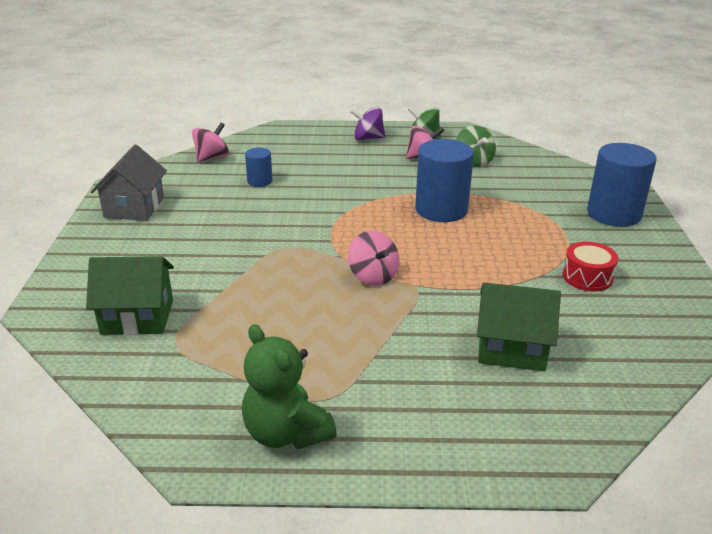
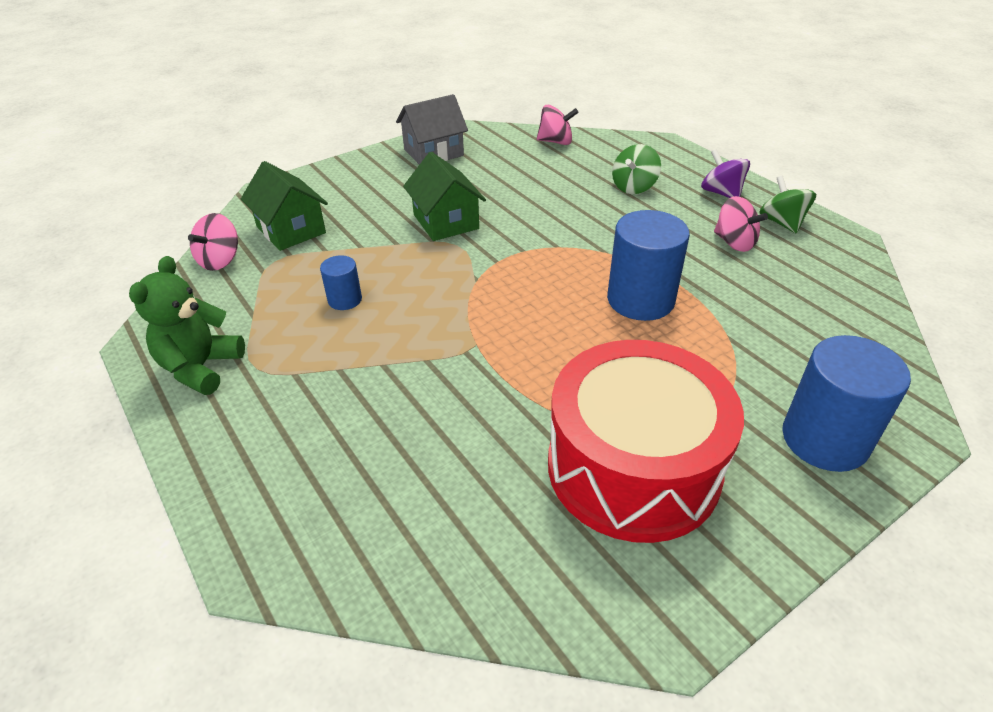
camera: 55 degrees right, 10 degrees up
blue cylinder [245,148,273,187] -> blue cylinder moved to [320,255,362,310]
pink spinning top [348,231,399,286] -> pink spinning top moved to [188,213,238,271]
green spinning top [456,126,496,167] -> green spinning top moved to [612,144,661,194]
green house [477,282,561,371] -> green house moved to [403,152,486,241]
red drum [563,241,618,292] -> red drum [548,340,744,543], size x2.47

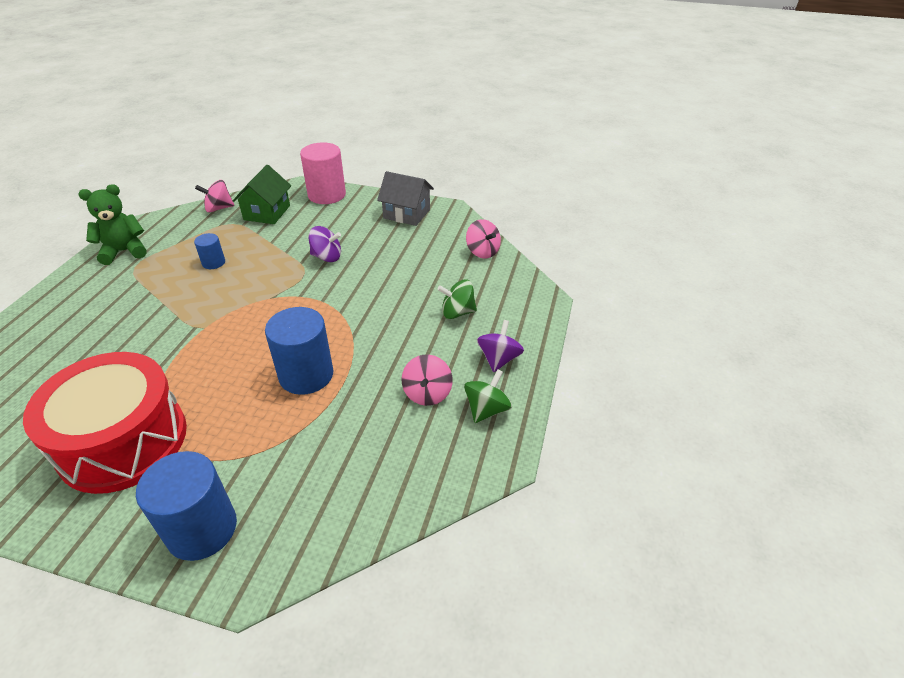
camera: 50 degrees right, 0 degrees up
green house [403,152,486,241] -> purple spinning top [308,226,341,262]
none -> pink cylinder [300,142,346,204]

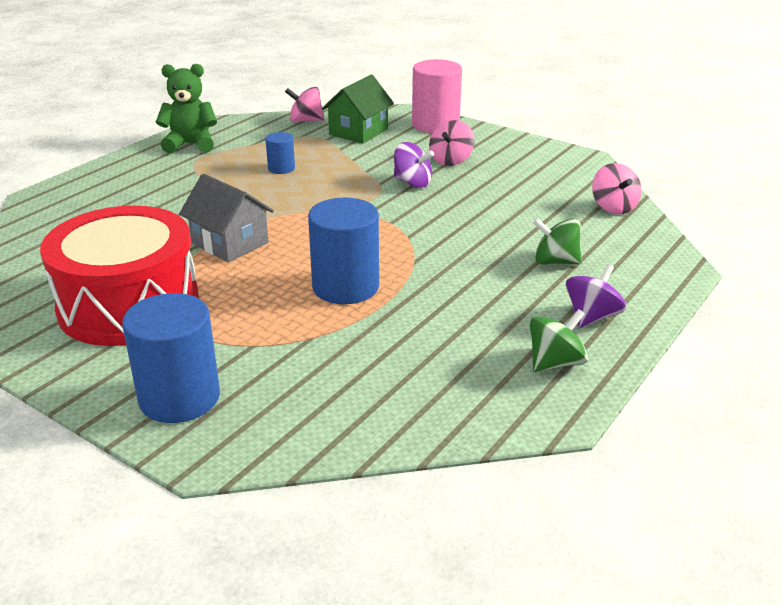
camera: 20 degrees right, 10 degrees down
grey house [377,171,434,226] -> grey house moved to [179,174,274,262]
pink spinning top [402,355,453,406] -> pink spinning top moved to [429,120,475,166]

